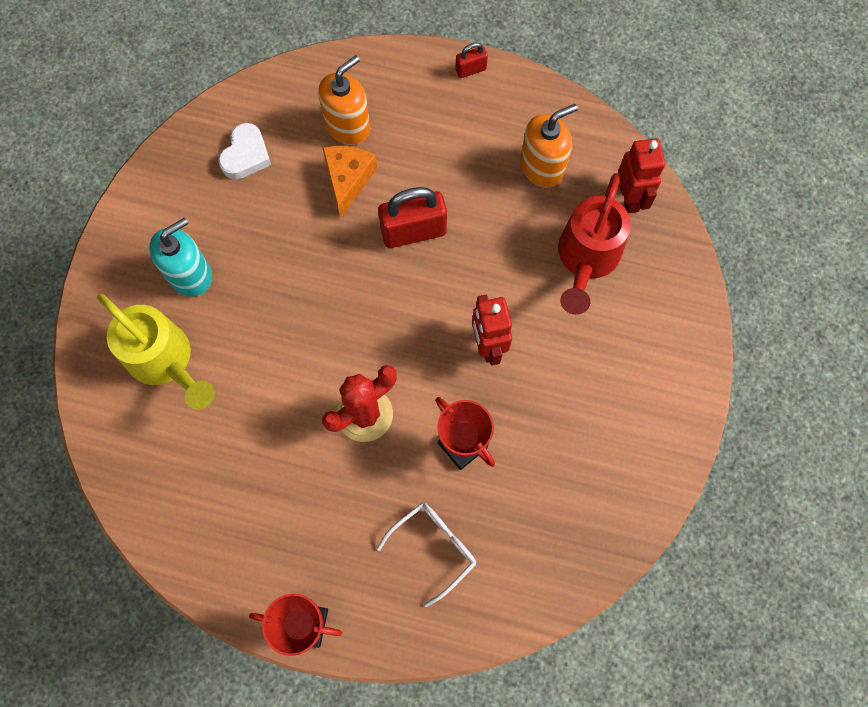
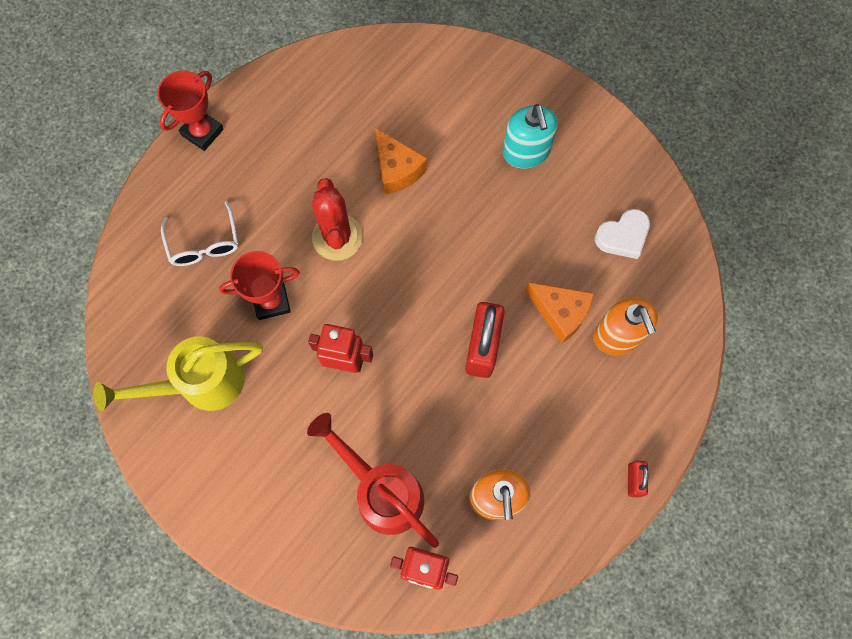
camera: 115 degrees right, 0 degrees up
yellow watering can [97,293,215,410] -> yellow watering can moved to [94,336,263,411]
white heart [218,123,271,179] -> white heart turned 75 degrees counterclockwise [595,209,650,259]
none -> orange cheese [374,127,427,195]

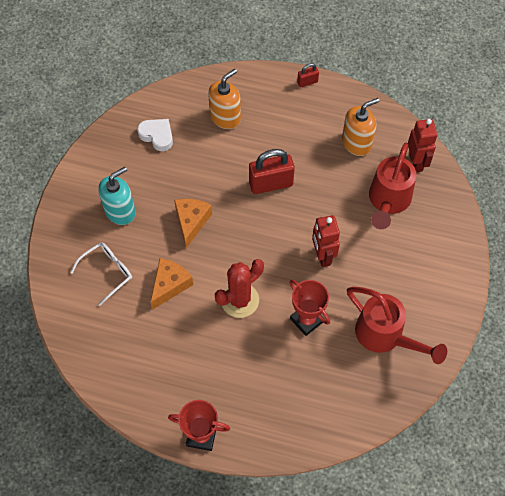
camera: 115 degrees left, 10 degrees down
yellow watering can [94,336,263,411] -> red watering can [347,287,447,364]
white glasses [161,201,238,266] -> white glasses moved to [70,242,132,306]
orange cheese [525,282,594,343] -> orange cheese moved to [174,199,212,248]

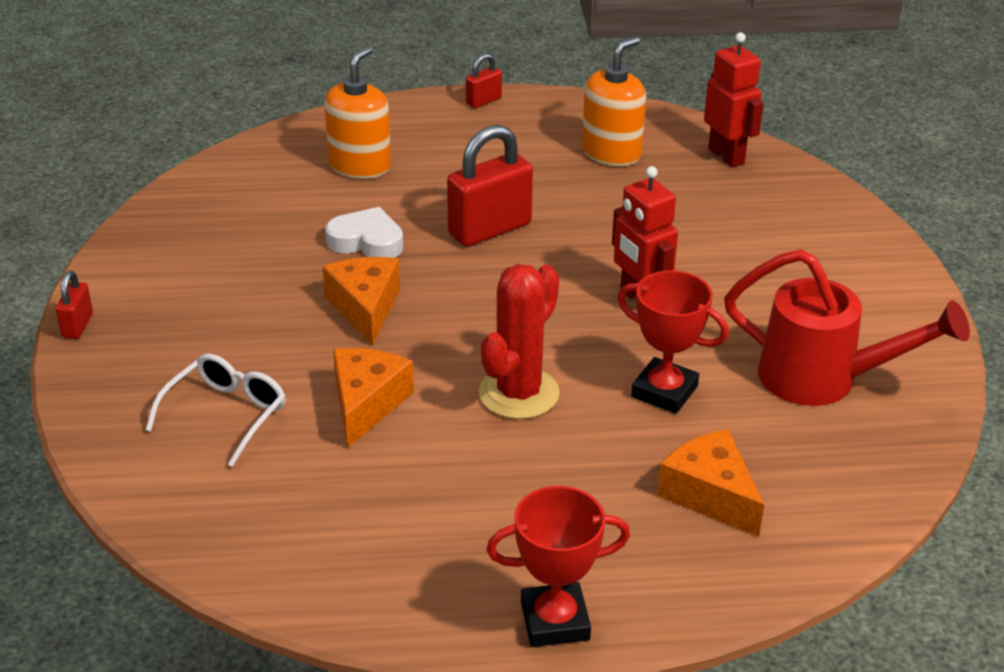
camera: 20 degrees left, 25 degrees down
turquoise soap dispenser [98,167,136,225] -> none
white heart [137,119,173,151] -> white heart moved to [325,207,403,258]
red watering can [369,143,417,229] -> none
none -> red padlock [56,270,93,339]
none -> orange cheese [657,429,764,537]

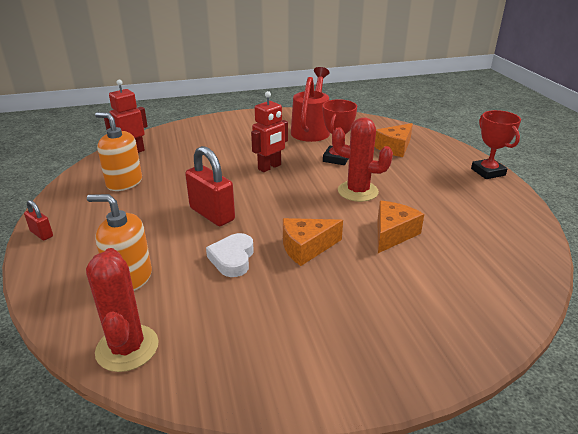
camera: 100 degrees left, 5 degrees down
red padlock [56,270,93,339] -> none
white glasses [146,353,286,467] -> none
orange cheese [333,348,414,447] -> orange cheese turned 120 degrees clockwise [378,201,424,253]
none -> red cactus [86,248,159,372]

